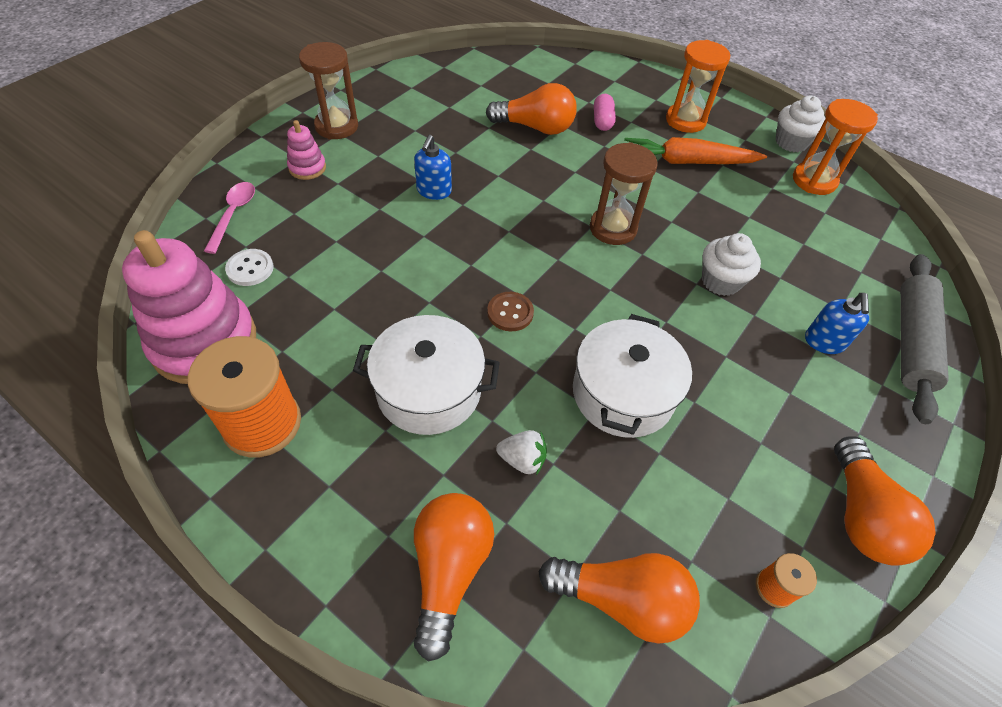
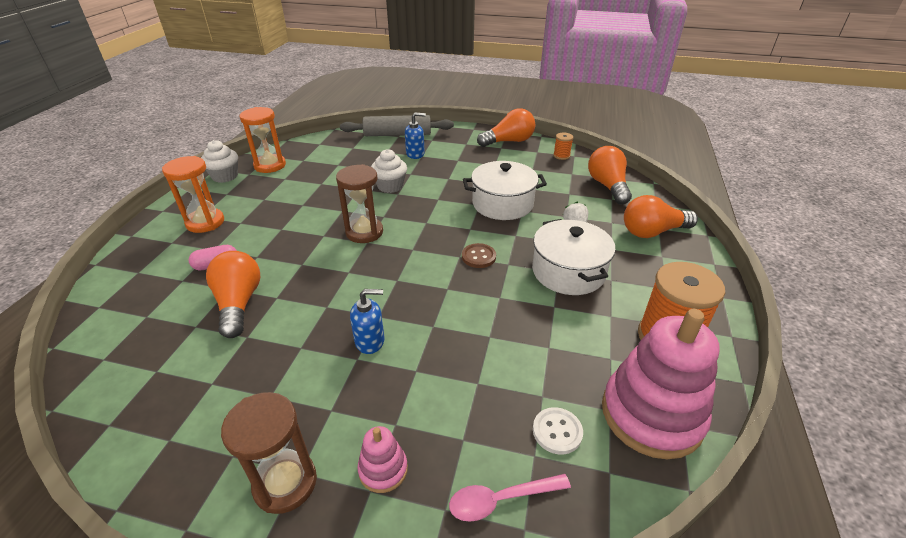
camera: 110 degrees left, 15 degrees down
orange carrot [624,137,767,164] -> none

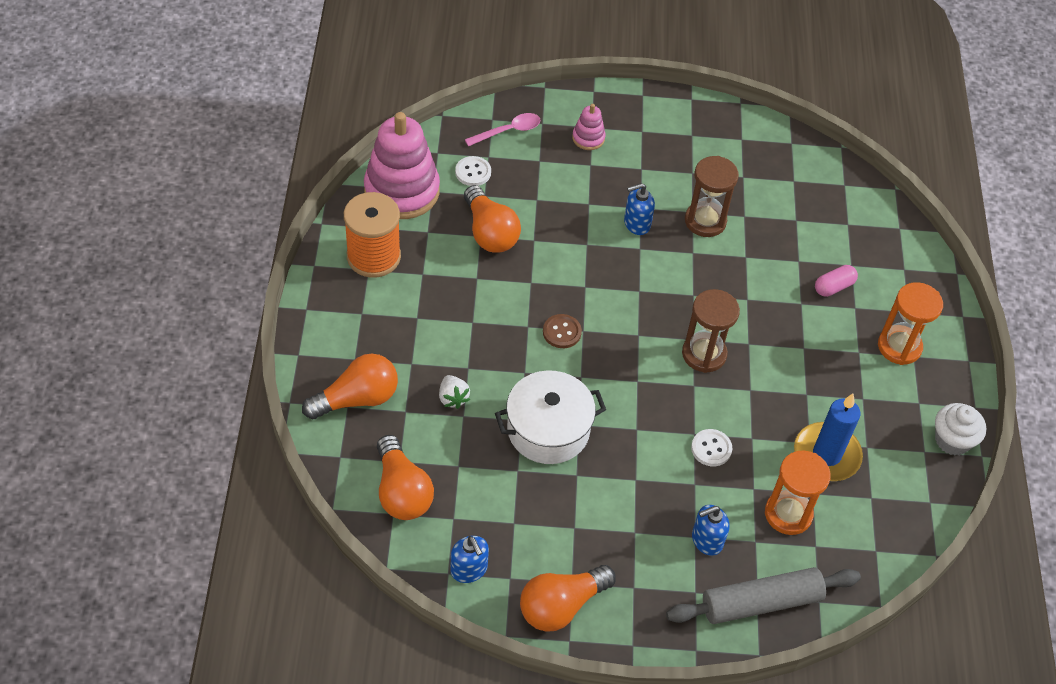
camera: 165 degrees right, 15 degrees up
orange light bulb [206,251,260,338] -> orange light bulb moved to [464,185,521,253]
brown hourglass [221,392,317,514] -> brown hourglass moved to [685,156,739,237]
orange hourglass [239,107,286,173] -> orange hourglass moved to [765,450,831,535]
white cupcake [371,149,407,193] -> white button [691,429,732,466]
white pot [532,219,616,295] -> none
orange spool [553,132,573,160] -> blue soap dispenser [450,536,489,583]
none -> blue candle [794,393,863,481]

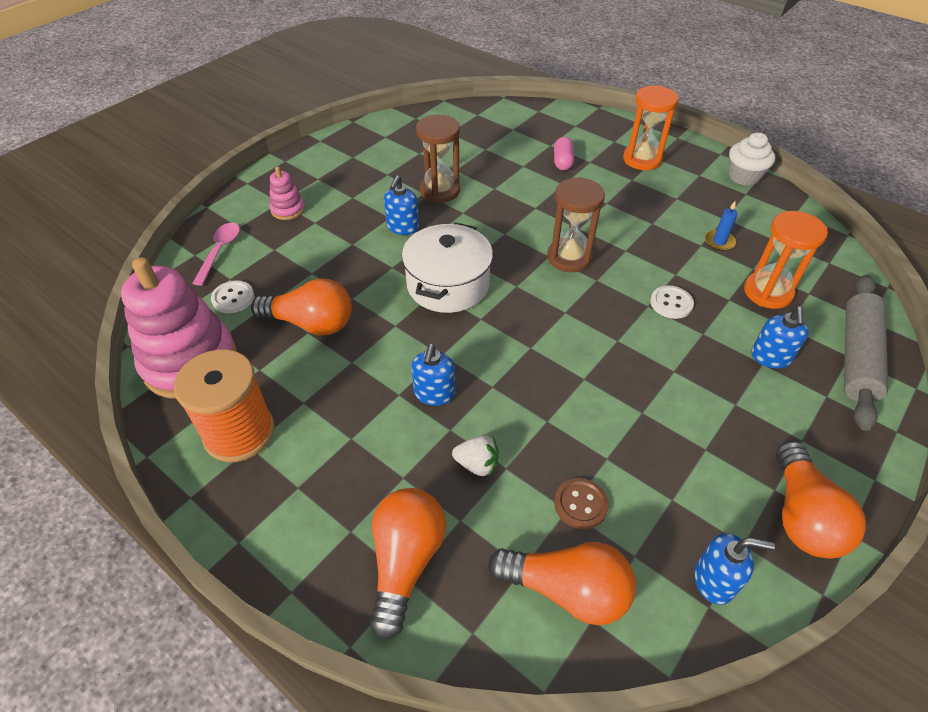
camera: 50 degrees left, 5 degrees down
white pot [495,370,606,464] -> white pot moved to [402,222,493,313]
brown button [543,314,582,348] -> brown button moved to [554,478,609,529]
blue candle [794,393,863,481] -> blue candle [705,200,738,251], size x0.48
none -> blue soap dispenser [411,344,455,406]

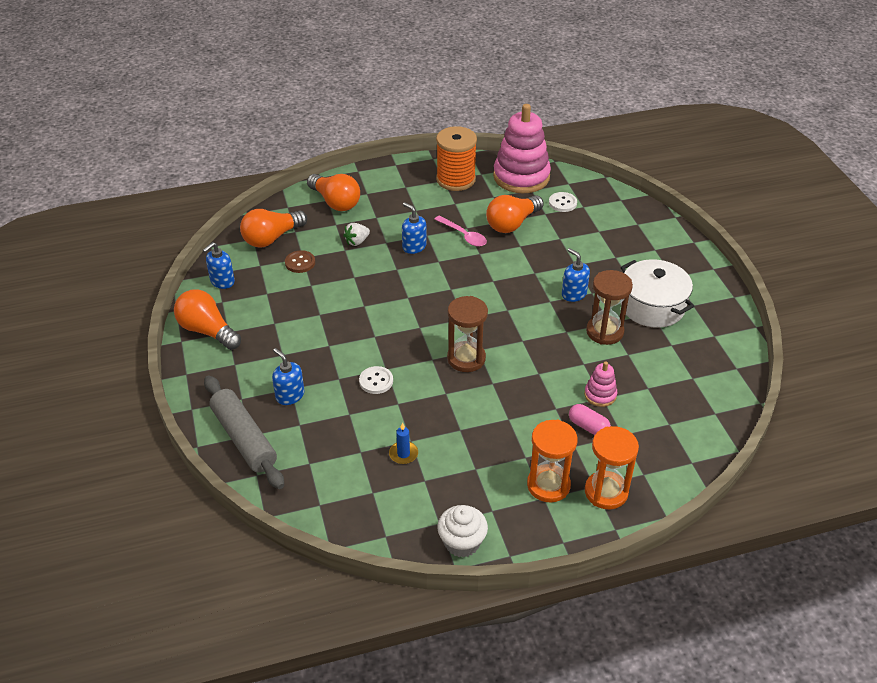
camera: 125 degrees right, 5 degrees down
pink spoon [192,223,240,286] -> pink spoon moved to [434,216,487,247]
pink stacking toy [269,166,305,220] -> pink stacking toy moved to [584,361,617,407]
white pot [402,222,493,313] -> white pot moved to [621,259,694,328]
orange hourglass [744,211,828,309] -> orange hourglass moved to [585,426,639,509]

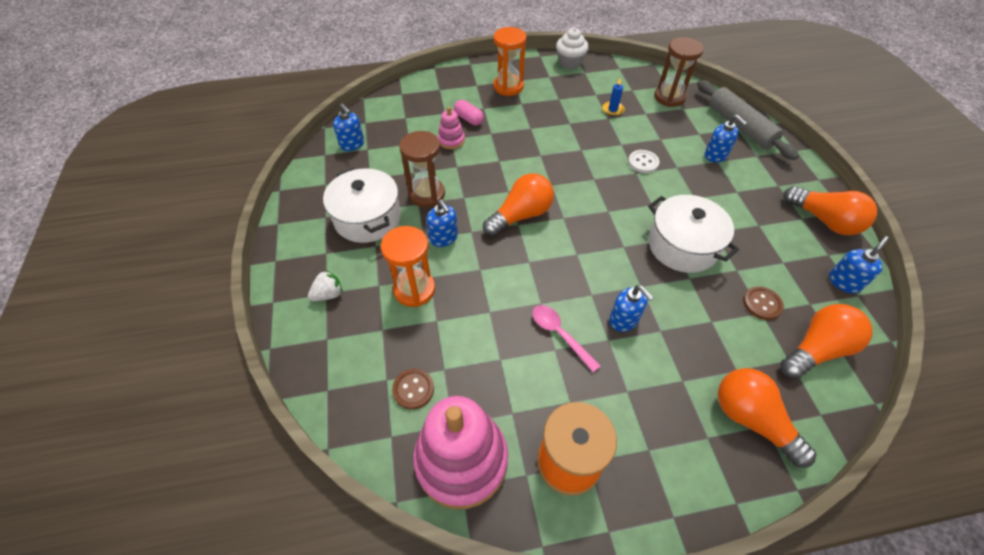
camera: 175 degrees left, 10 degrees up
white strawberry [343,223,370,246] -> white strawberry moved to [308,270,342,301]
brown hourglass [447,296,488,372] -> brown hourglass moved to [654,37,704,107]
orange light bulb [486,195,544,233] -> orange light bulb moved to [483,173,554,236]
white button [549,192,577,212] -> brown button [392,369,434,409]
orange hourglass [585,426,639,509] -> orange hourglass moved to [381,226,435,307]
none -> blue soap dispenser [333,103,364,151]
none -> white pot [648,195,739,273]

